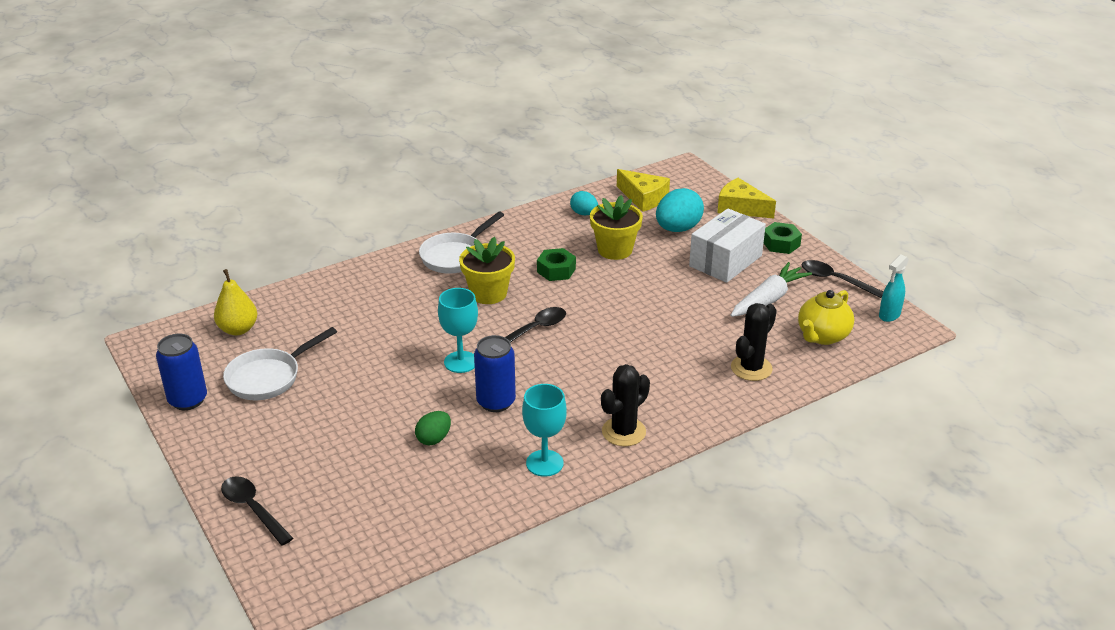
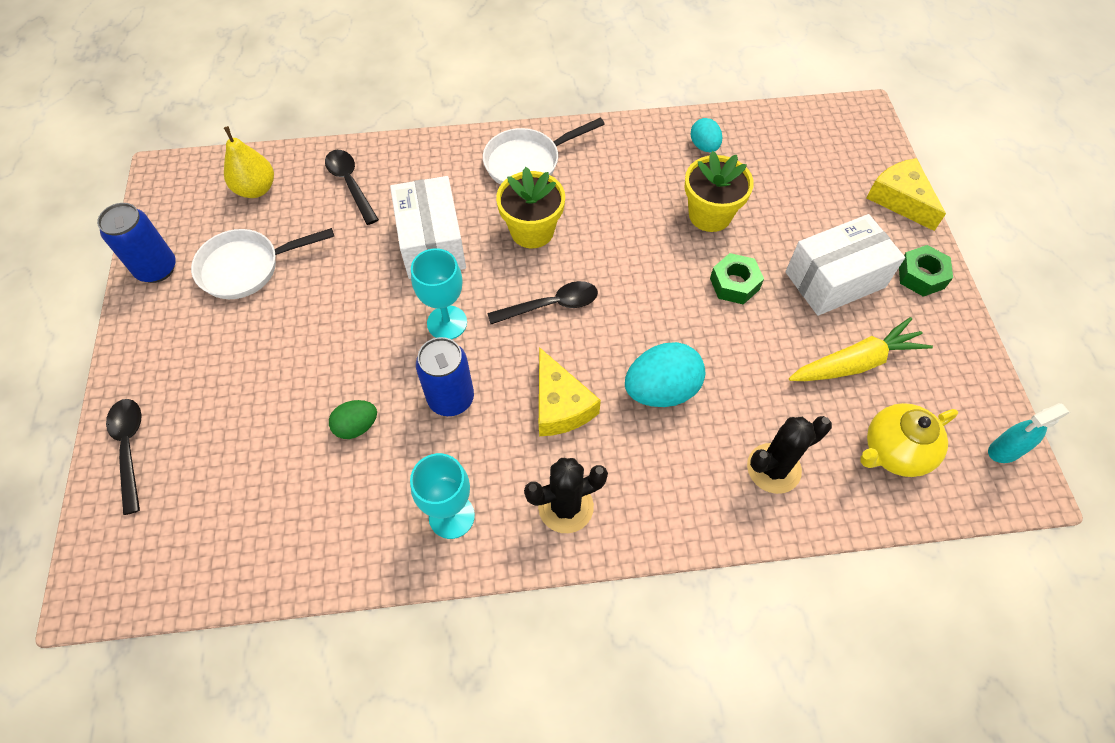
camera: 25 degrees right, 25 degrees up
green nut [537,248,576,281] -> green nut moved to [710,253,764,305]
yellow cheese [617,169,670,212] -> yellow cheese moved to [539,347,601,436]
turquoise egg [656,188,704,232] -> turquoise egg moved to [625,342,705,407]
white carrot [730,262,812,317] -> yellow carrot [789,317,933,381]
black spoon [802,260,883,298] -> black spoon moved to [325,150,379,225]
none -> white box [390,176,466,279]

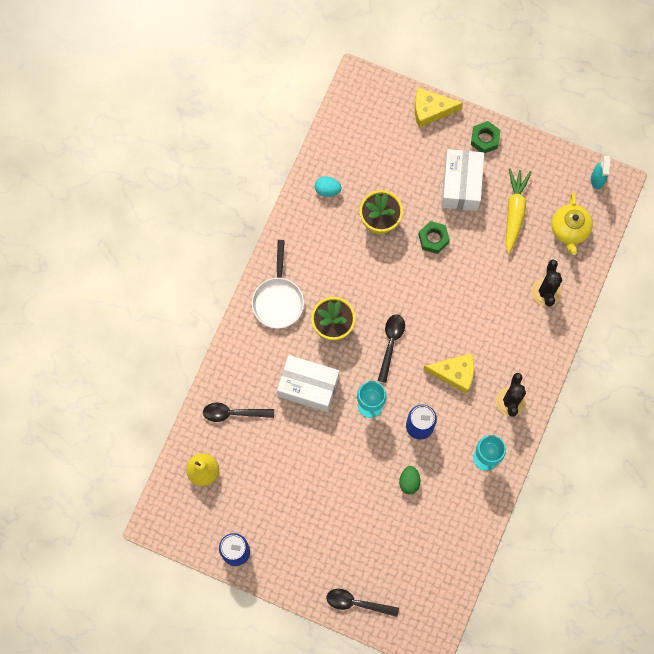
camera: 60 degrees left, 15 degrees up
white pan [191,228,334,299] -> none
turquoise egg [625,342,705,407] -> none

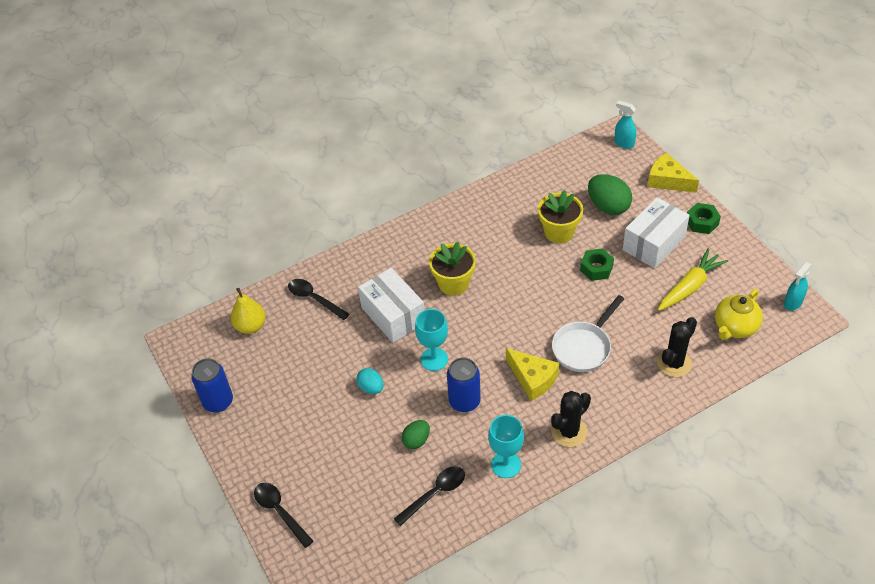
camera: 40 degrees right, 25 degrees down
white pan [252,240,304,328] -> white pan moved to [552,295,624,372]
turquoise egg [315,176,341,197] -> turquoise egg moved to [356,368,383,394]
black spoon [378,314,405,383] -> black spoon moved to [394,466,465,526]
none -> green egg [588,174,632,215]
none -> turquoise spray bottle [614,100,636,149]

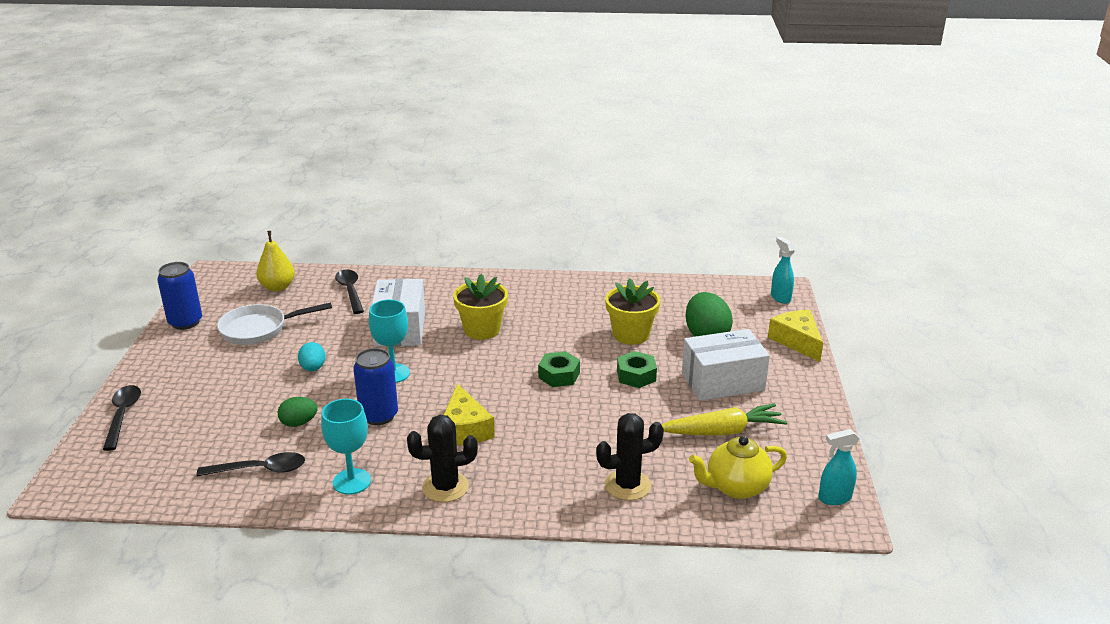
camera: 30 degrees right, 20 degrees down
white pan [552,295,624,372] -> white pan moved to [217,303,332,345]
green nut [687,203,721,234] -> green nut moved to [538,351,580,387]

